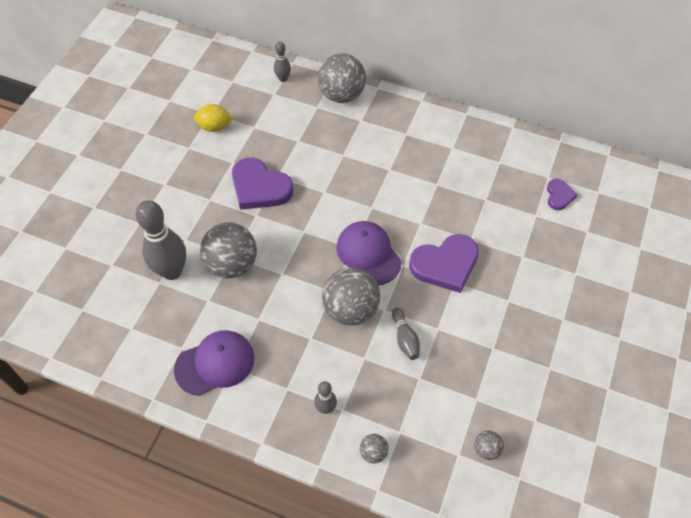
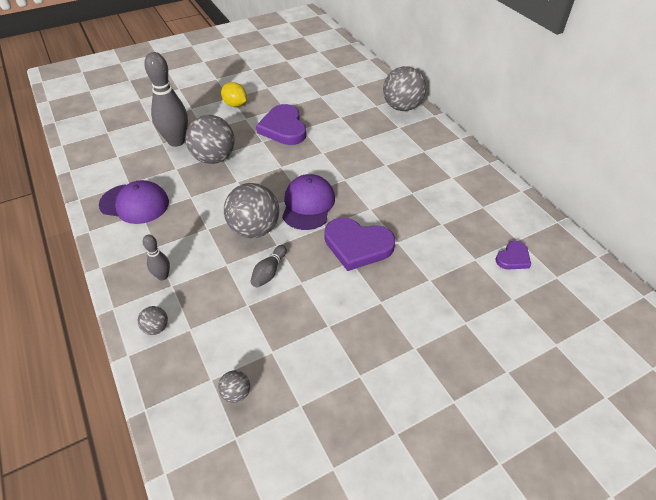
camera: 40 degrees right, 10 degrees down
yellow lemon [194,104,233,132] -> yellow lemon moved to [221,82,247,107]
grey bowling pin [274,41,291,82] -> none

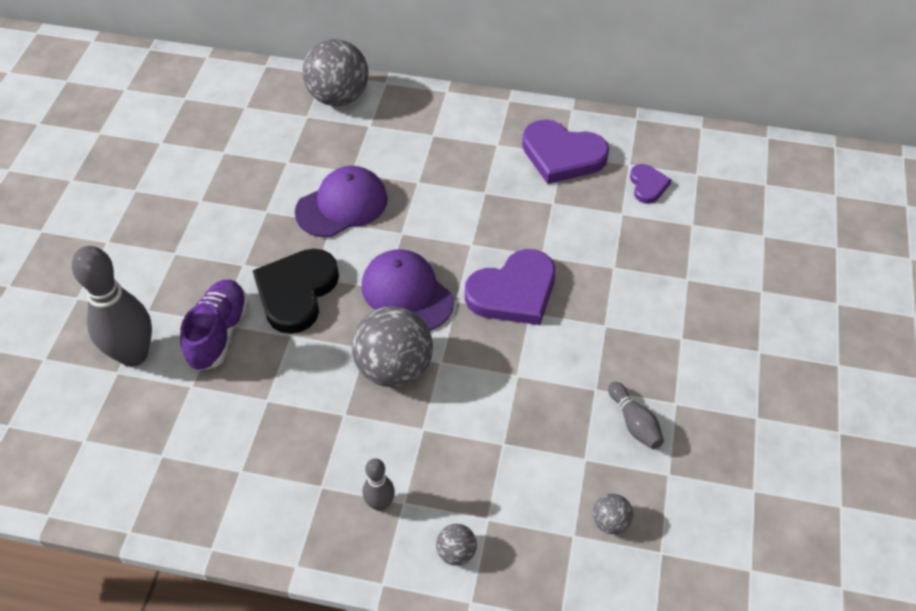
camera: 50 degrees left, 5 degrees up
purple cap [99,180,169,224] -> purple cap moved to [295,166,388,237]
grey ball [185,115,235,164] -> purple shoe [180,280,249,371]
yellow lemon [221,82,247,107] -> none
grey bowling pin [250,245,287,288] -> grey bowling pin moved to [608,382,664,449]
purple heart [256,104,306,145] -> purple heart moved to [522,120,609,184]
none -> black heart [253,249,339,334]

